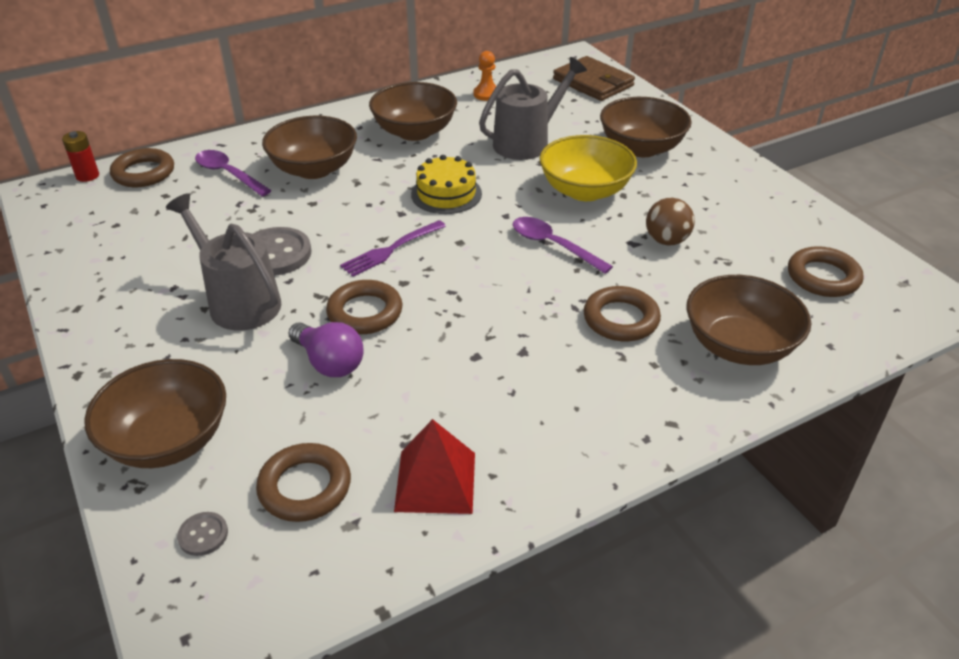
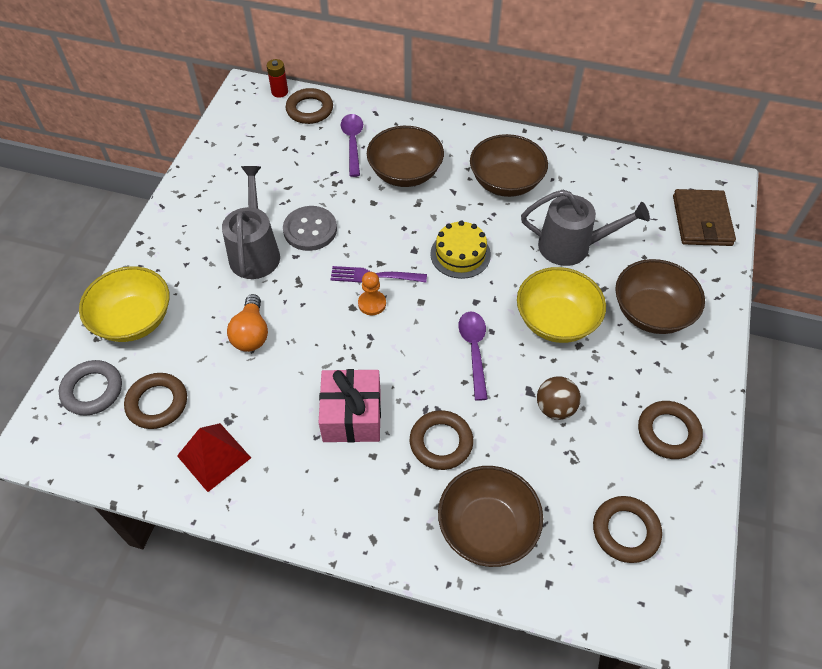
camera: 45 degrees right, 15 degrees up
brown bowl [84,359,226,468] -> yellow bowl [79,266,169,342]
grey button [177,512,228,556] -> grey ring [59,360,122,416]
purple light bulb [288,322,364,377] -> orange light bulb [227,294,268,352]
brown ring [326,280,402,334] -> brown ring moved to [638,401,703,459]
orange pawn [473,51,496,101] -> orange pawn moved to [358,272,386,315]
none -> pink gift [319,369,381,443]

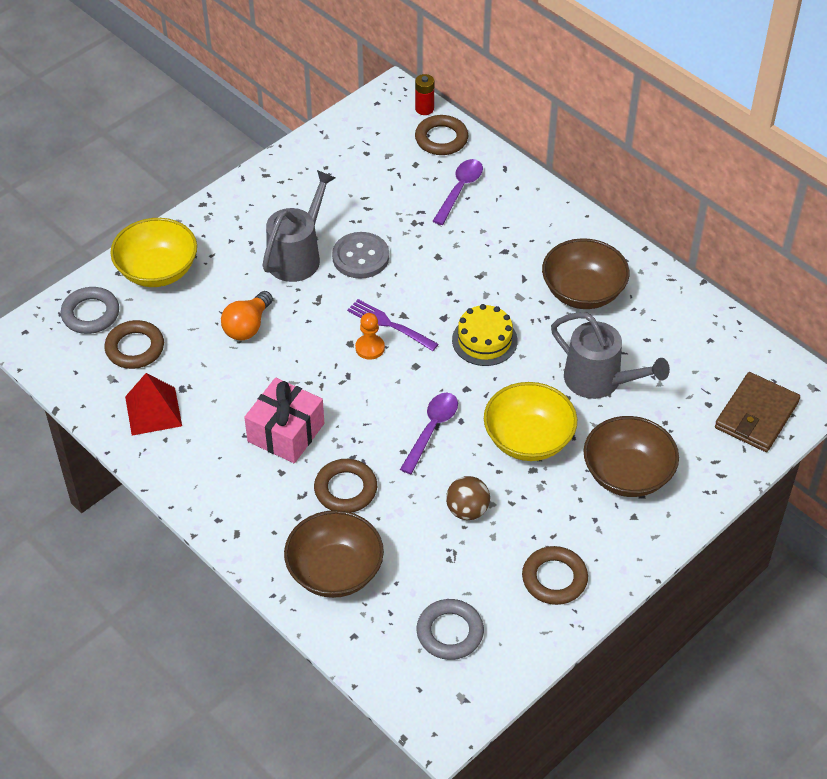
camera: 30 degrees right, 5 degrees down
brown bowl [367,126,444,187] -> none
brown ring [593,496,662,563] -> grey ring [416,599,484,660]

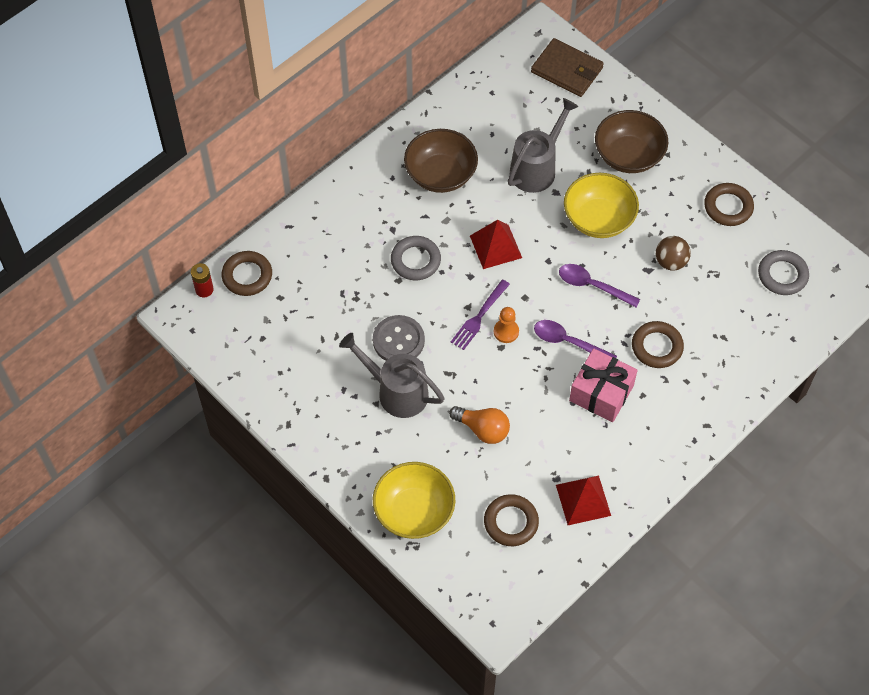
camera: 90 degrees left, 10 degrees up
grey ring [60,287,119,334] -> grey ring moved to [391,236,441,280]
brown bowl [284,510,384,598] -> none
purple spoon [433,159,483,225] -> purple spoon moved to [534,320,617,358]
yellow cake [452,304,518,366] -> red pyramid [470,220,522,269]

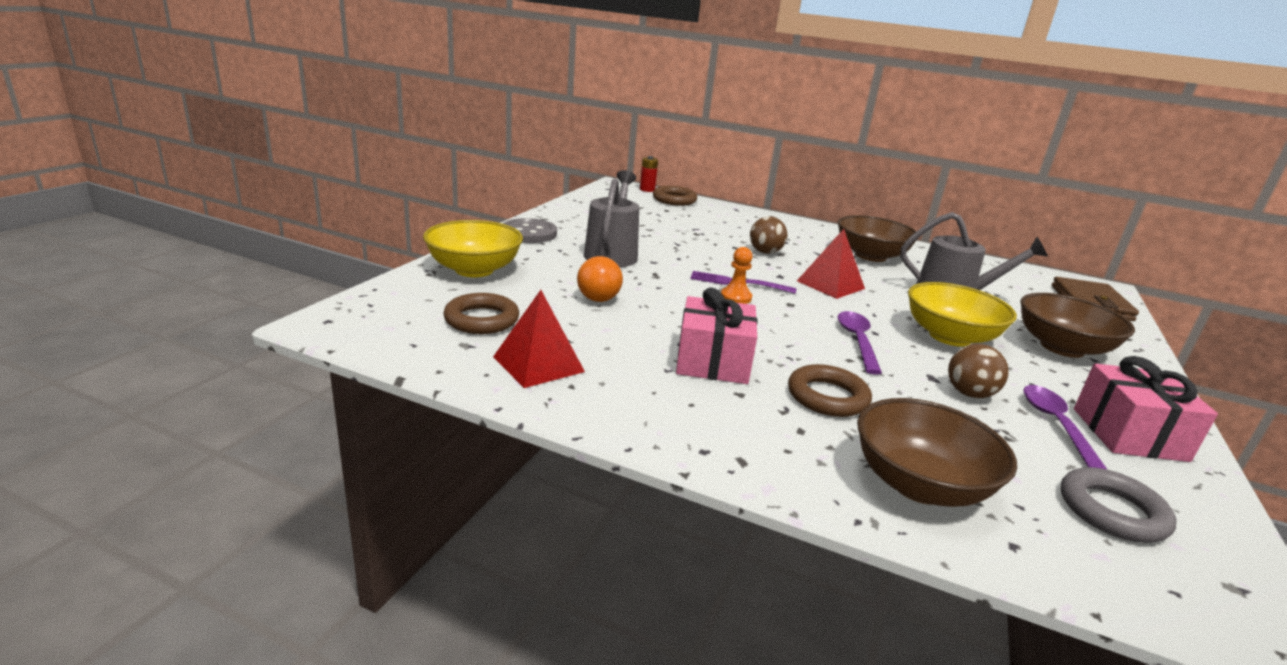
camera: 65 degrees right, 35 degrees down
grey button [373,315,425,361] -> grey button moved to [503,218,557,243]
grey ring [391,236,441,280] -> brown ball [750,216,788,254]
purple spoon [534,320,617,358] -> purple spoon moved to [1023,385,1108,470]
brown ring [704,183,754,226] -> pink gift [1074,356,1218,462]
none -> brown bowl [857,398,1017,507]

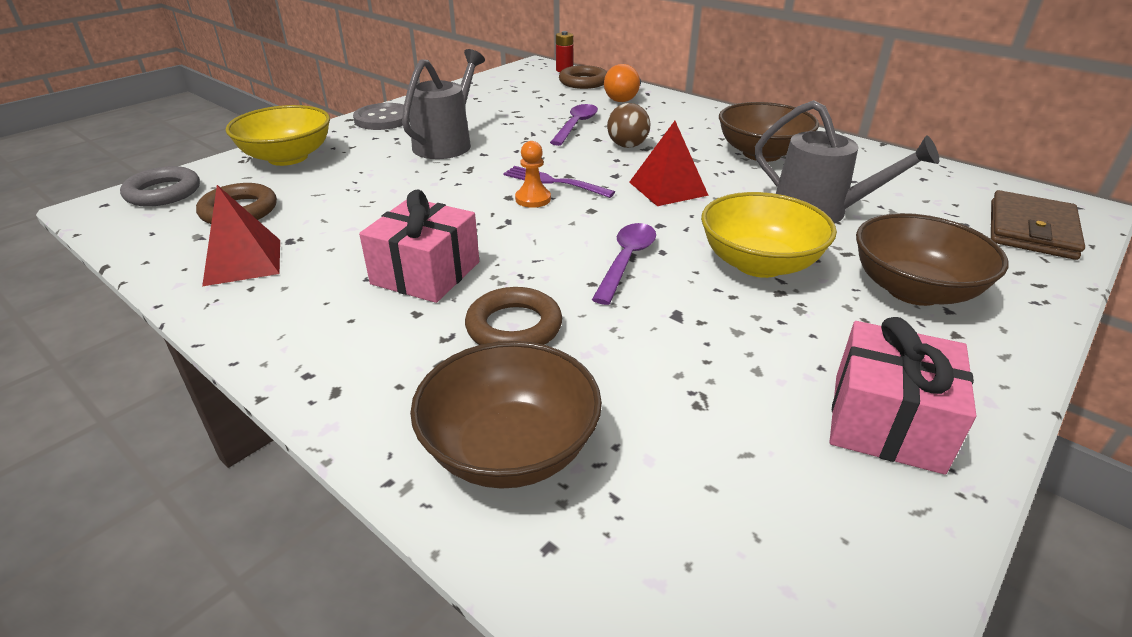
camera: 20 degrees right, 10 degrees up
orange light bulb [577,256,623,302] -> orange light bulb moved to [604,64,641,102]
brown ball [948,344,1009,398] -> none
purple spoon [1023,385,1108,470] -> purple spoon moved to [550,104,598,146]
grey ring [1061,467,1176,543] -> grey ring moved to [120,166,200,207]

